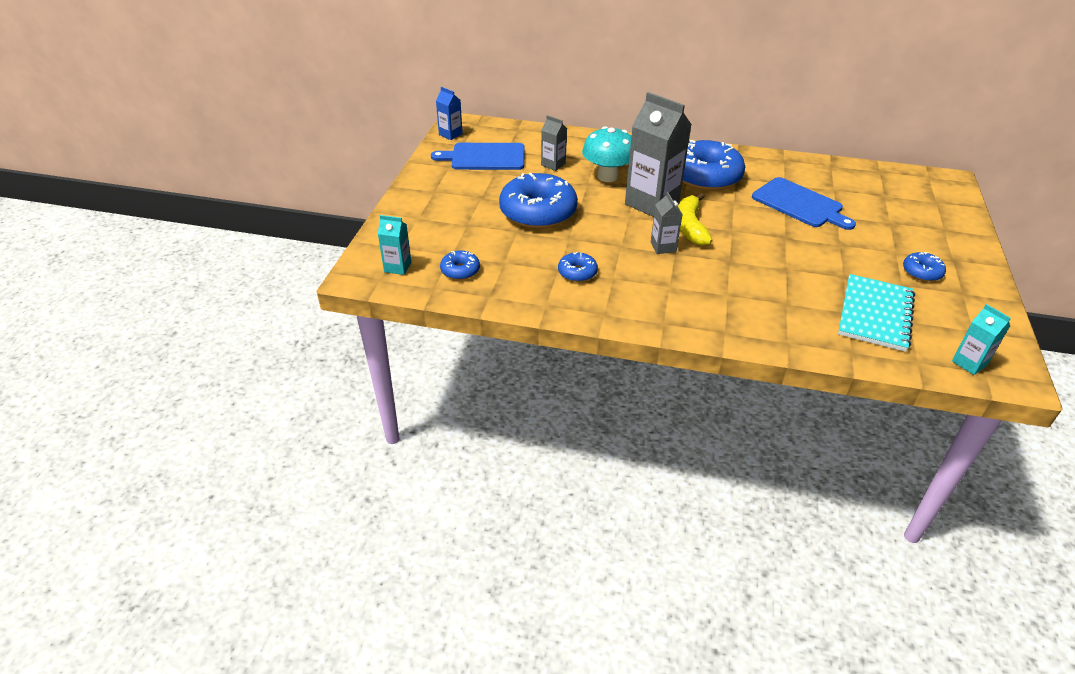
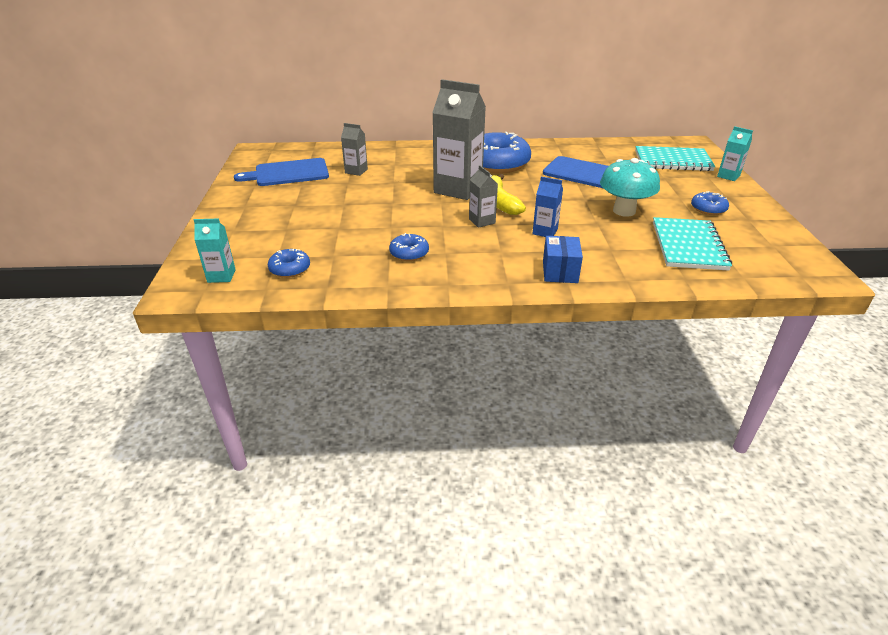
camera: 15 degrees left, 5 degrees down
blue carton [436,87,463,140] -> blue carton moved to [532,177,563,237]
blue donut [499,173,578,229] -> none
turquoise mushroom [582,126,631,182] -> turquoise mushroom moved to [600,158,660,217]
turquoise carton [952,304,1011,375] -> turquoise carton moved to [717,126,753,181]
none -> blue box [543,236,583,283]
none -> turquoise notebook [635,146,716,171]

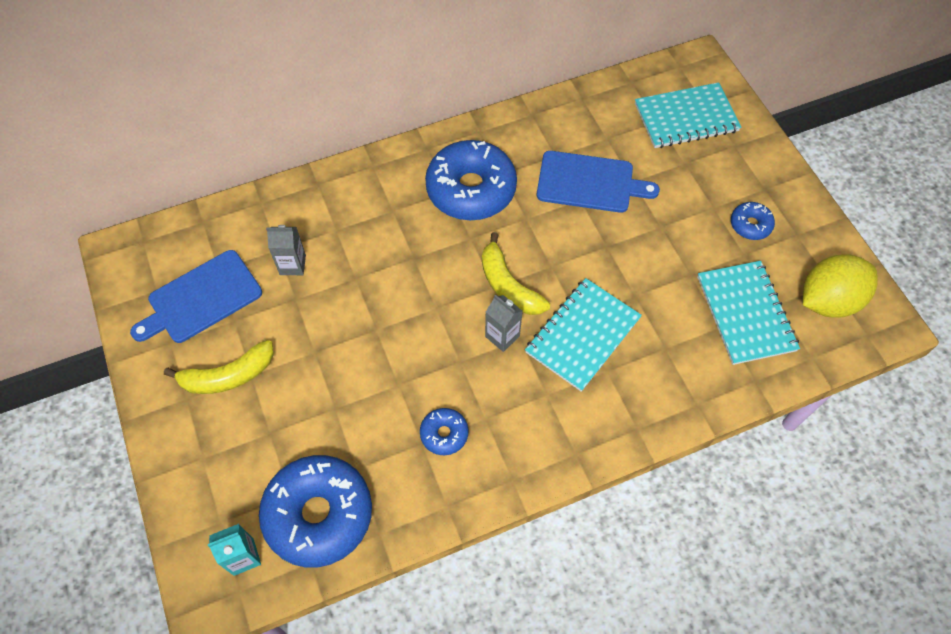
camera: 20 degrees left, 25 degrees up
blue donut [268,249,310,278] -> blue donut [259,455,372,568], size x2.16
grey carton [432,79,486,200] -> none
blue carton [532,177,563,237] -> turquoise notebook [525,278,642,392]
blue box [543,236,583,283] -> none
turquoise mushroom [600,158,660,217] -> none
turquoise carton [717,126,753,181] -> none
none -> yellow banana [164,340,274,394]
none -> yellow lemon [803,254,878,318]

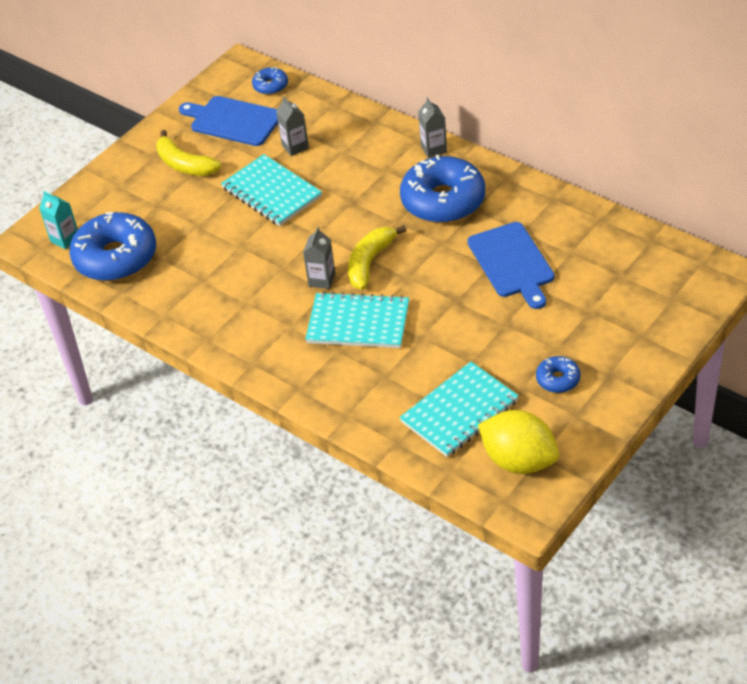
camera: 65 degrees right, 15 degrees down
blue donut [420,408,469,455] -> blue donut moved to [252,67,288,95]
turquoise notebook [635,82,742,148] -> turquoise notebook moved to [221,154,322,226]
none -> grey carton [418,97,447,158]

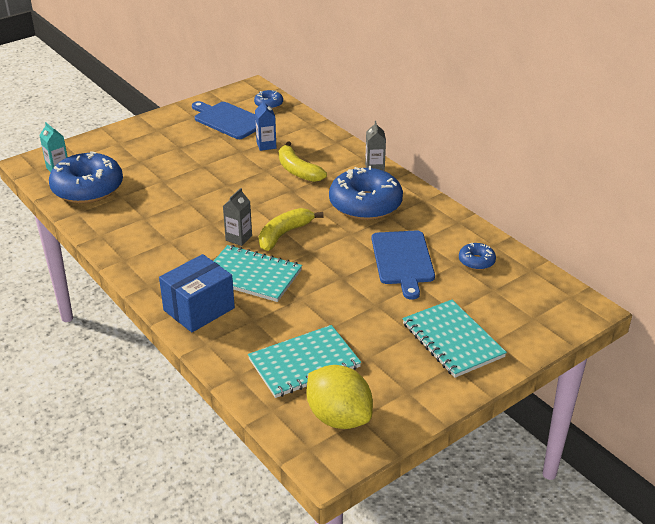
camera: 10 degrees right, 10 degrees down
yellow banana [156,130,221,176] -> yellow banana moved to [279,141,327,182]
turquoise notebook [221,154,322,226] -> turquoise notebook moved to [403,300,507,378]
grey carton [276,97,309,156] -> blue carton [255,99,276,151]
blue donut [536,356,580,393] -> blue donut moved to [459,243,496,270]
none -> blue box [159,254,235,332]

